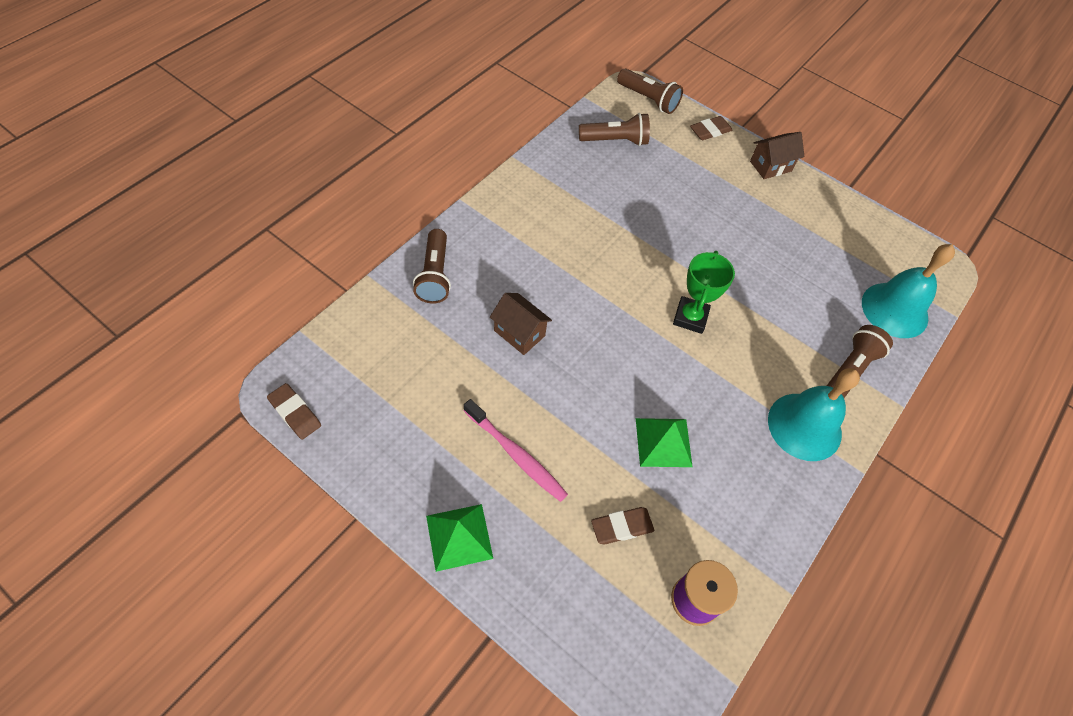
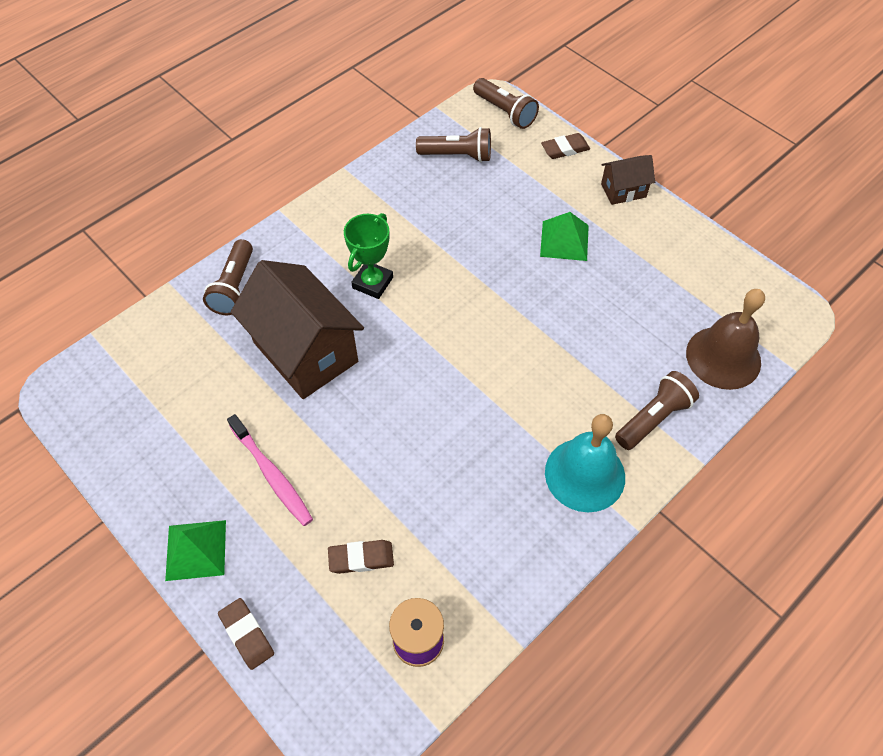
camera: 15 degrees right, 0 degrees up
brown eraser [267,383,321,439] -> brown eraser moved to [218,598,274,670]
brown house [490,293,552,355] -> brown house [231,260,364,399], size x2.06
green pyramid [636,418,693,467] -> green pyramid moved to [540,212,589,261]
green trophy [673,251,735,334] -> green trophy moved to [344,213,393,299]
turquoise bell [862,244,955,338] -> brown bell [686,289,765,390]

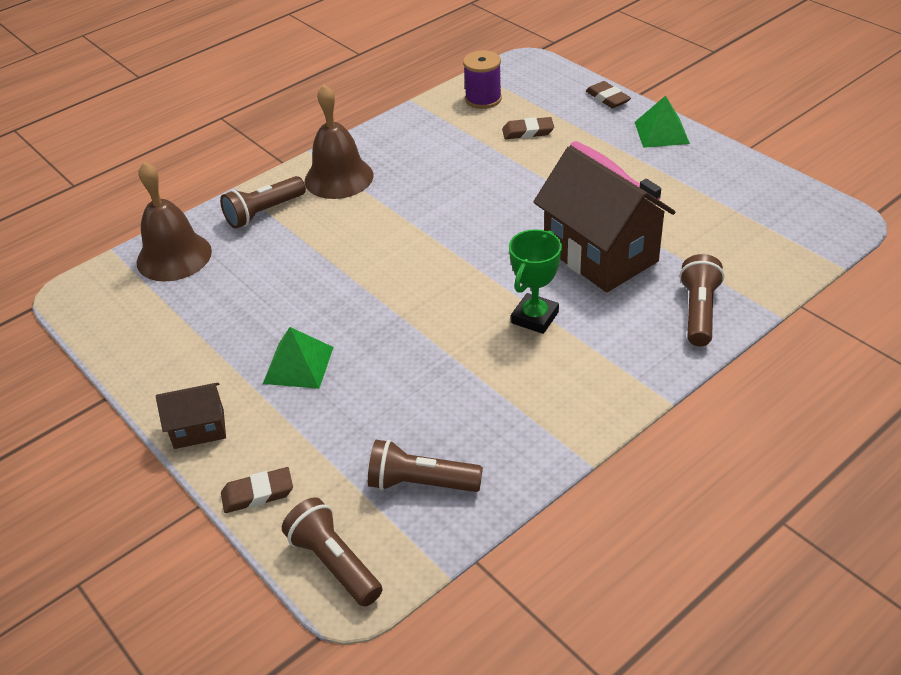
camera: 175 degrees left, 15 degrees down
turquoise bell [545,414,625,512] -> brown bell [305,84,373,199]

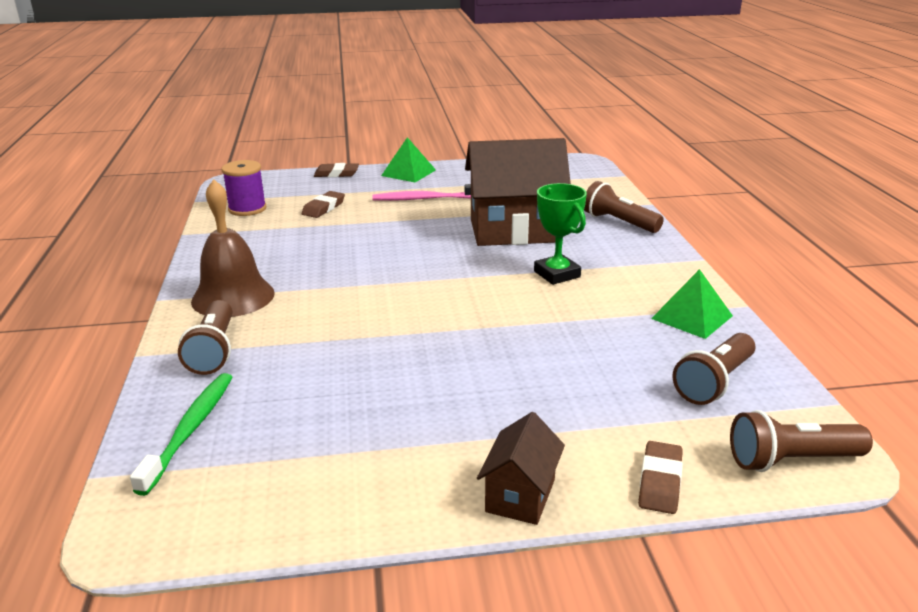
camera: 60 degrees left, 15 degrees down
brown bell [137,162,212,282] -> green toothbrush [130,373,233,496]
green pyramid [263,327,334,389] -> green pyramid moved to [651,269,733,339]

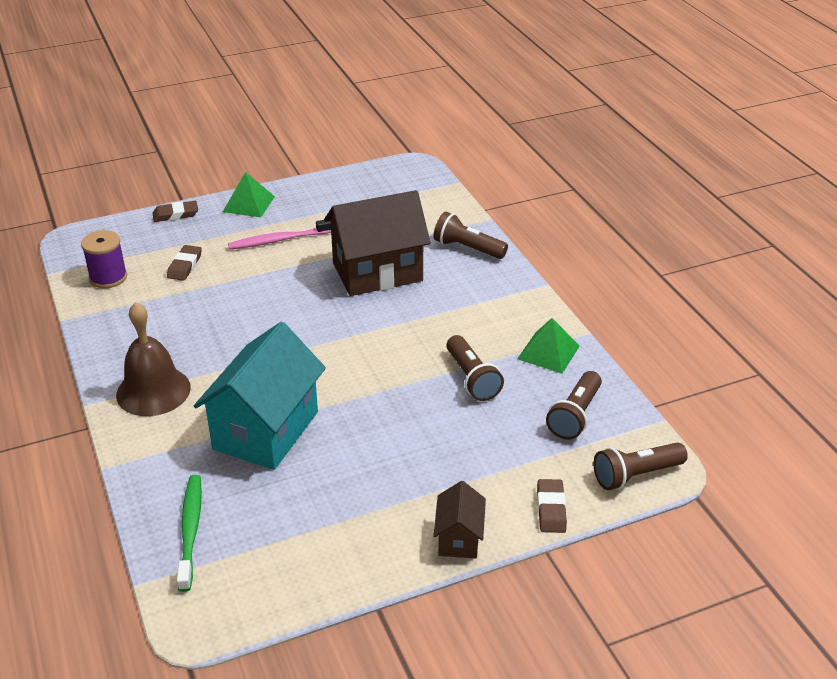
camera: 15 degrees left, 10 degrees up
brown flashlight [178,300,232,375] -> brown flashlight moved to [446,335,504,401]
green trophy [534,183,587,285] -> none
none -> turquoise house [194,322,326,470]

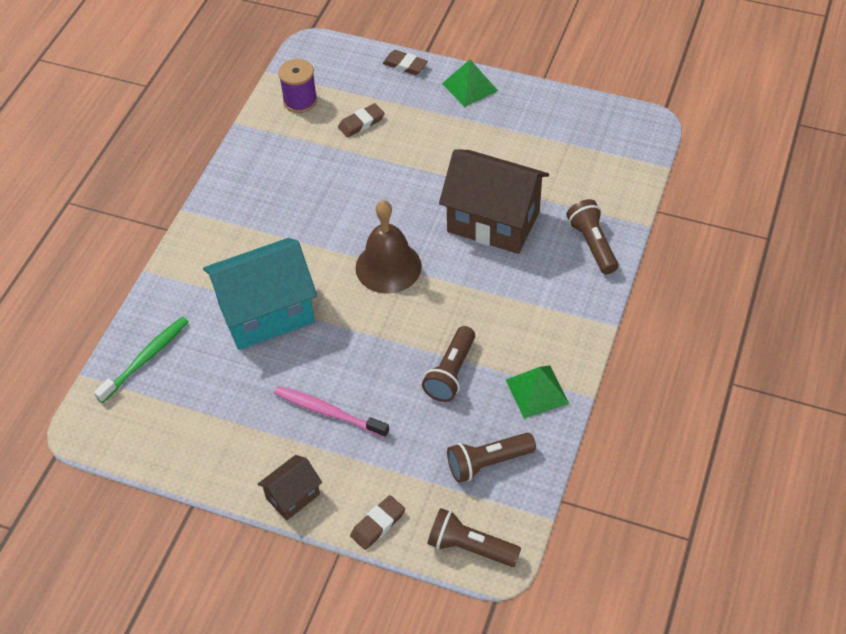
camera: 45 degrees right, 15 degrees up
brown bell [116,302,191,416] -> brown bell moved to [356,200,422,294]
pink toothbrush [228,220,331,250] -> pink toothbrush moved to [274,386,389,438]

